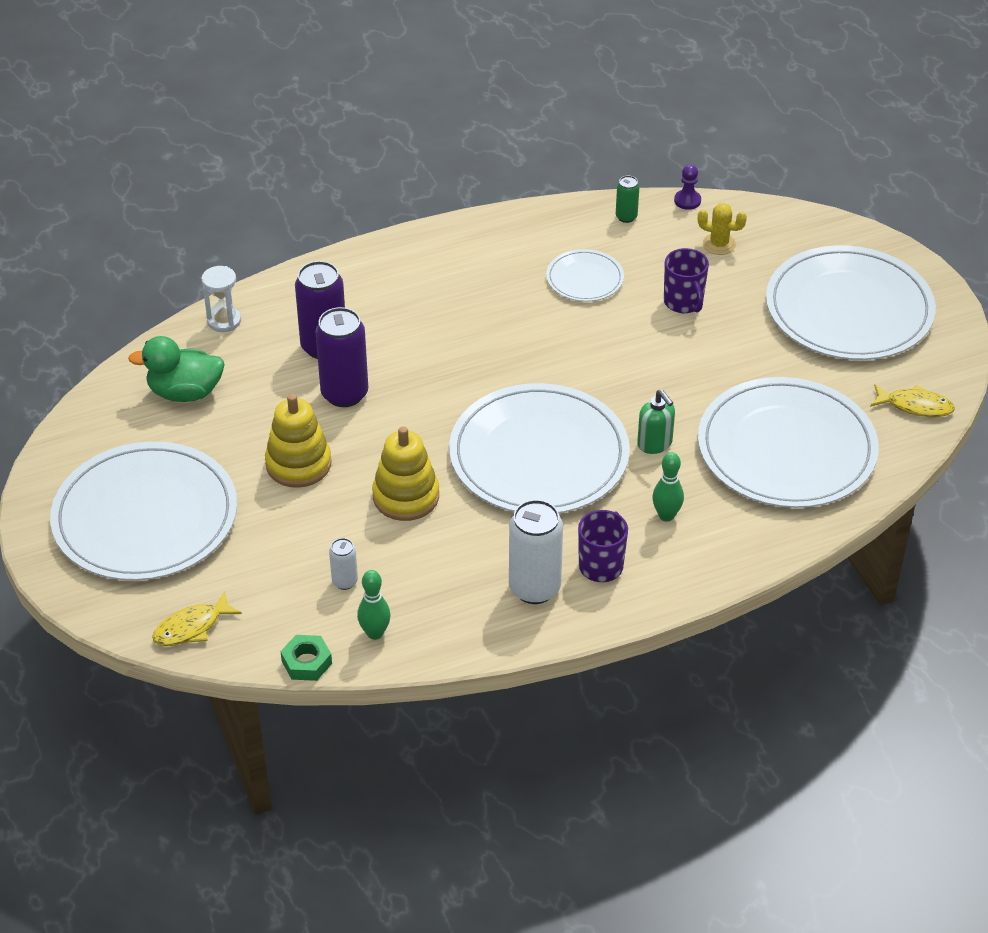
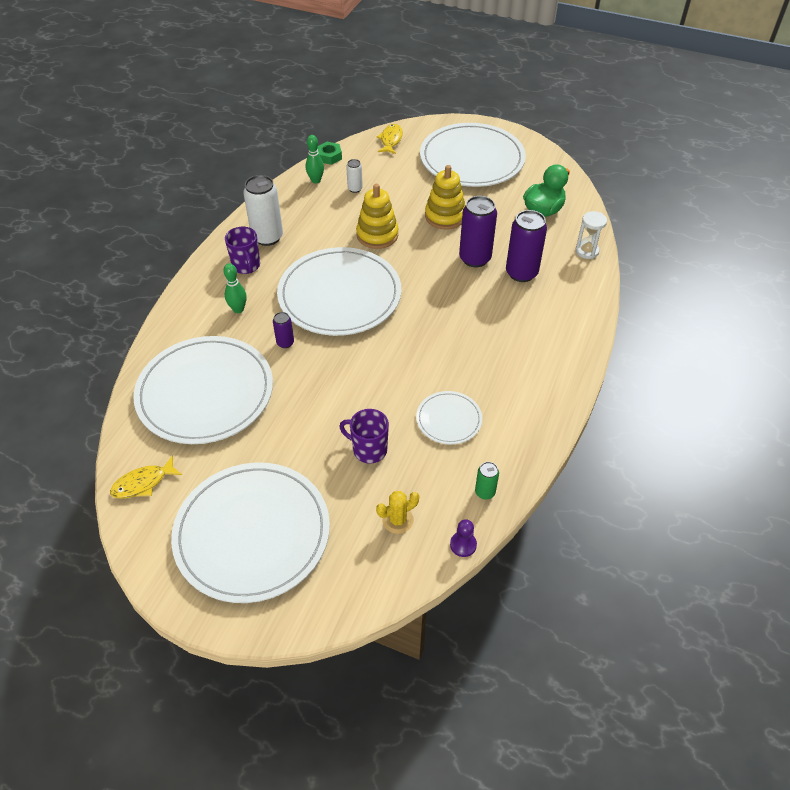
camera: 135 degrees right, 5 degrees up
green soap dispenser [637,389,675,454] -> purple can [273,312,294,348]

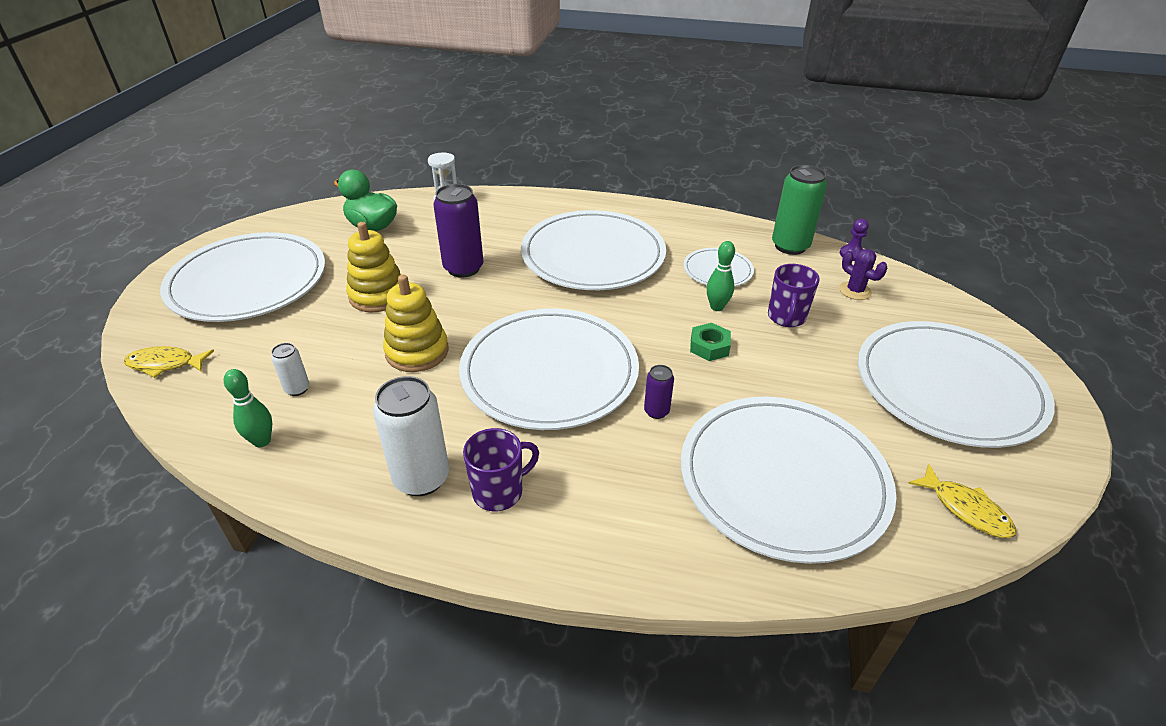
camera: 100 degrees left, 10 degrees down
green bowling pin [224,263,247,313] -> green bowling pin moved to [707,241,735,311]
green nut [317,142,342,165] -> green nut moved to [690,323,731,361]
yellow cactus [376,491,419,534] -> purple cactus [839,249,887,300]
green can [475,462,499,500] -> green can [772,165,827,255], size x1.99
purple can [506,210,547,282] -> none
none -> white plate [521,210,666,290]

